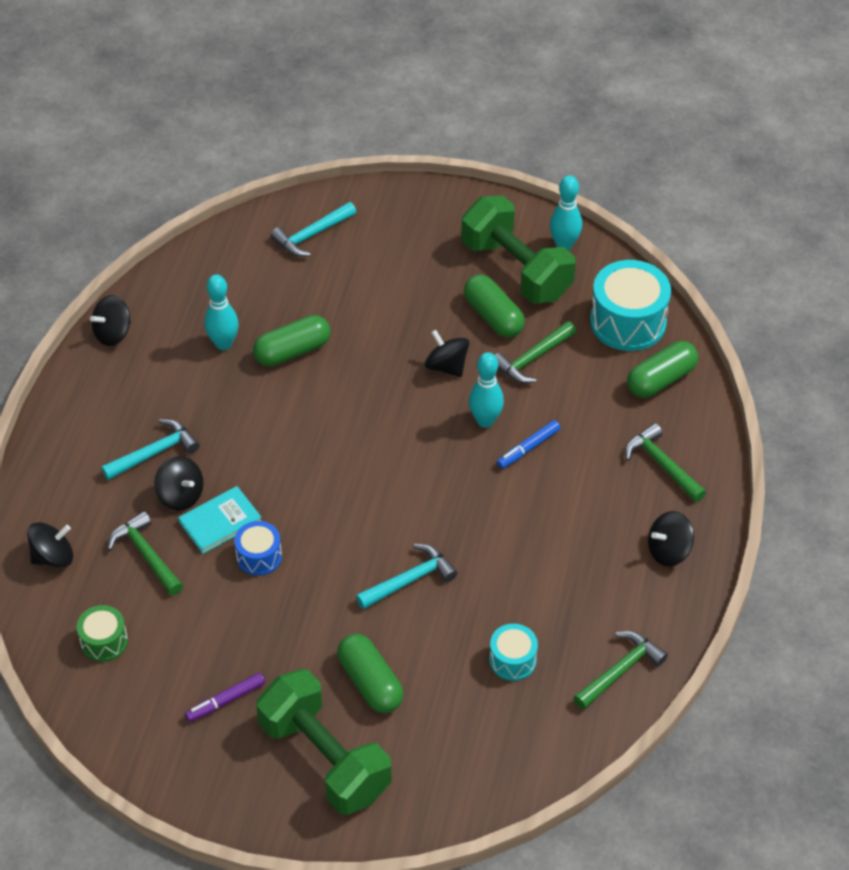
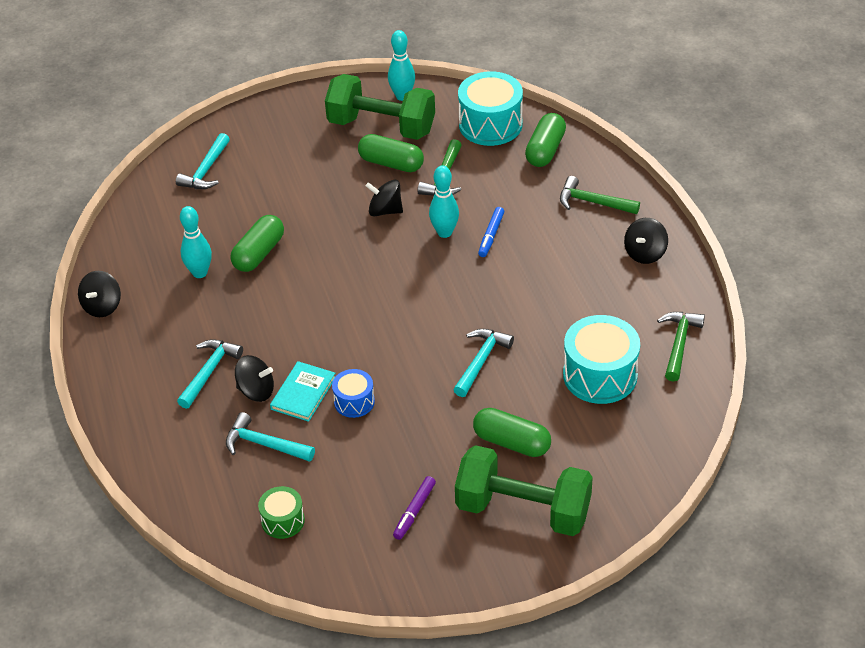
camera: 30 degrees left, 5 degrees down
black spinning top [27,522,73,567] -> none
green hammer [108,511,183,596] -> turquoise hammer [226,412,315,462]
turquoise drum [489,624,538,681] -> turquoise drum [563,315,640,404], size x1.84

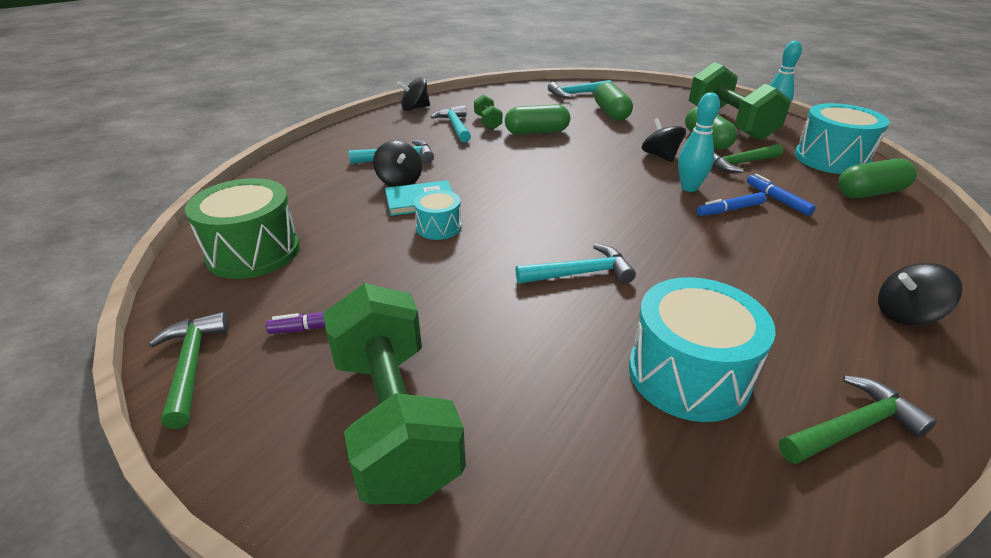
camera: 50 degrees right, 10 degrees down
turquoise bowling pin [180,206,212,278] -> green dumbbell [474,95,502,130]
turquoise hammer [226,412,315,462] -> turquoise hammer moved to [431,105,471,143]
green drum [258,486,305,539] -> green drum [185,178,300,279], size x1.84
blue drum [332,369,375,418] -> turquoise drum [414,190,462,240]
green capsule [473,408,551,457] -> green capsule moved to [594,82,633,121]
green hammer [560,176,640,214] -> green hammer moved to [148,312,229,429]
none -> blue marker [747,174,816,216]

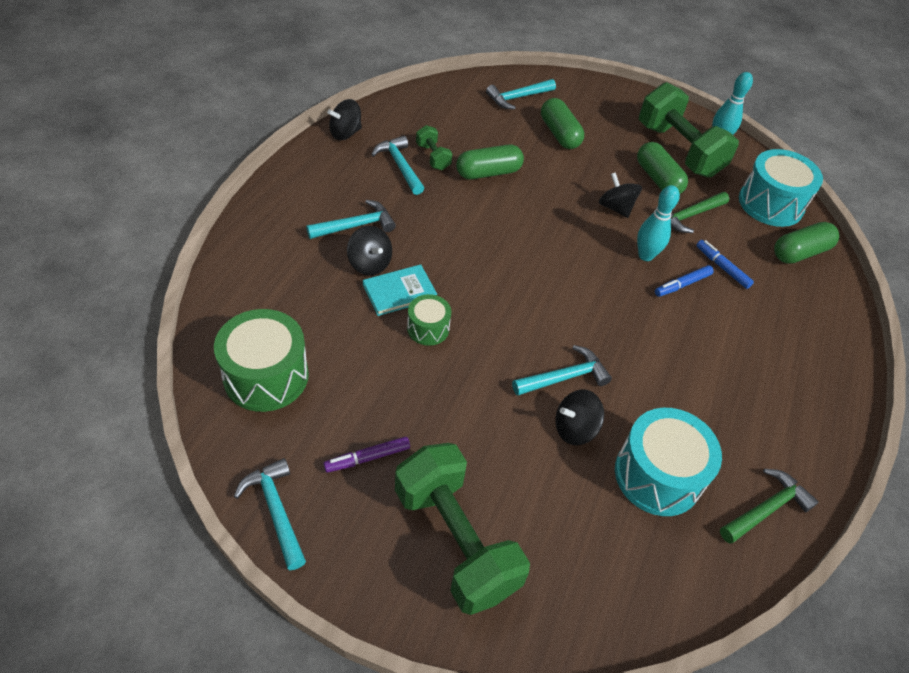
camera: 15 degrees left, 15 degrees up
green hammer [148,312,229,429] -> turquoise hammer [234,458,306,570]
turquoise drum [414,190,462,240] -> green drum [407,294,451,346]
black spinning top [878,263,962,325] -> black spinning top moved to [555,390,604,445]

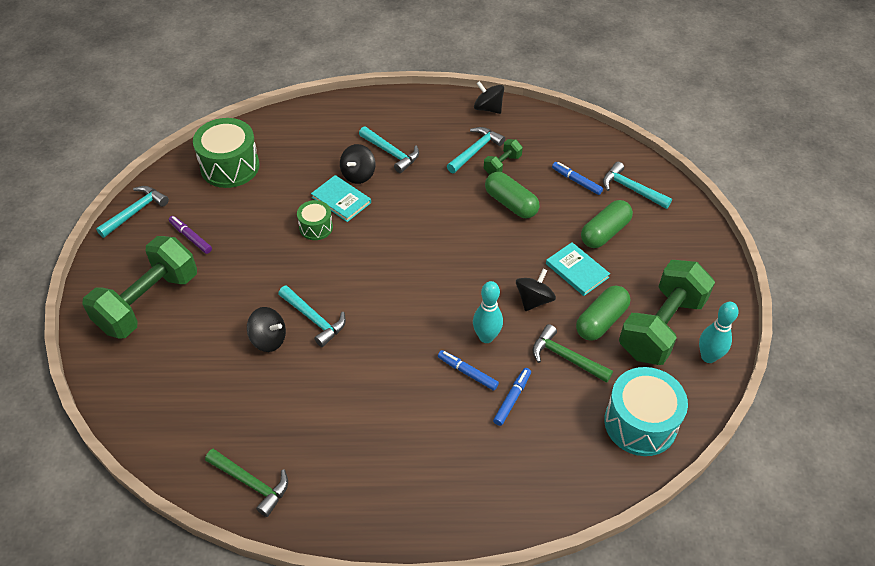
camera: 70 degrees right, 0 degrees up
black spinning top [555,390,604,445] -> black spinning top turned 150 degrees clockwise [247,307,286,352]
turquoise drum [615,408,722,516] -> none
green capsule [774,222,839,264] -> none
none -> turquoise book [546,242,610,296]
none -> blue marker [552,162,603,195]

